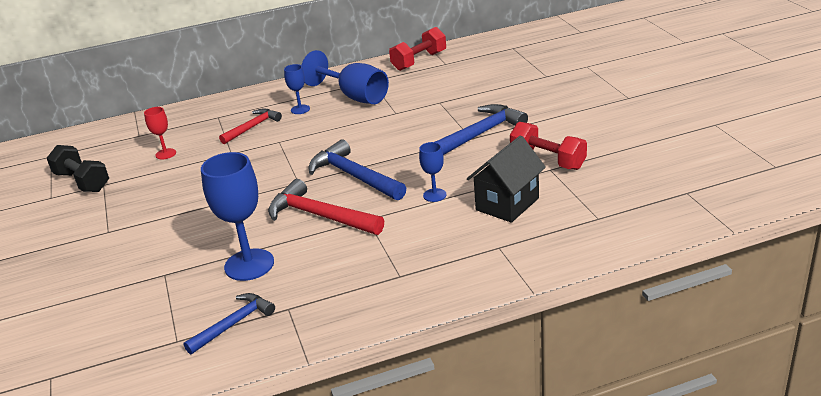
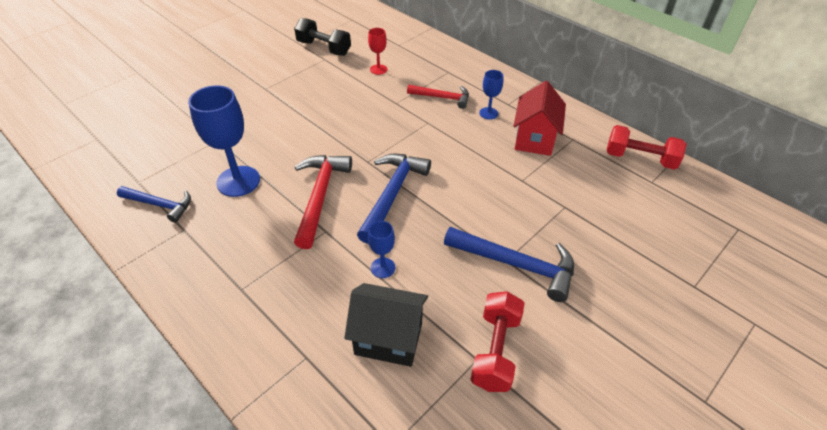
camera: 60 degrees right, 15 degrees up
black dumbbell [47,145,109,192] -> black dumbbell turned 75 degrees counterclockwise [294,18,351,56]
blue goblet [301,50,389,104] -> red house [514,81,566,156]

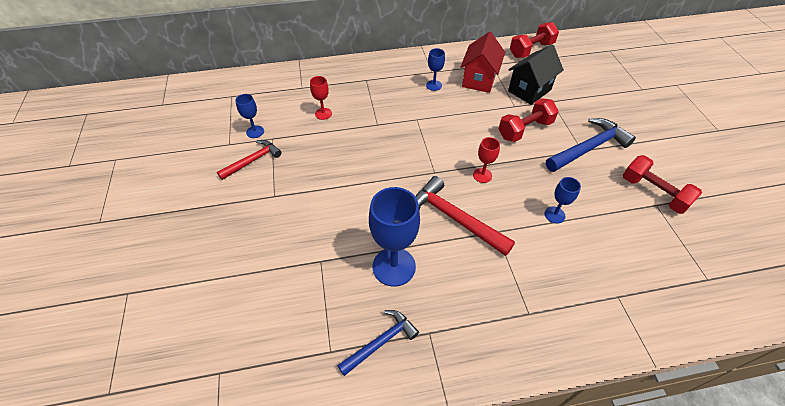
camera: 55 degrees left, 5 degrees up
black dumbbell [294,18,351,56] -> blue goblet [235,94,264,138]
black house [344,283,428,367] -> black house moved to [508,45,564,105]
blue hammer [357,154,431,244] -> red goblet [473,137,500,183]
red hammer [407,84,469,109] -> red hammer moved to [217,140,281,180]
red house [514,81,566,156] -> red house turned 60 degrees clockwise [461,32,505,93]
none -> red dumbbell [499,98,559,142]

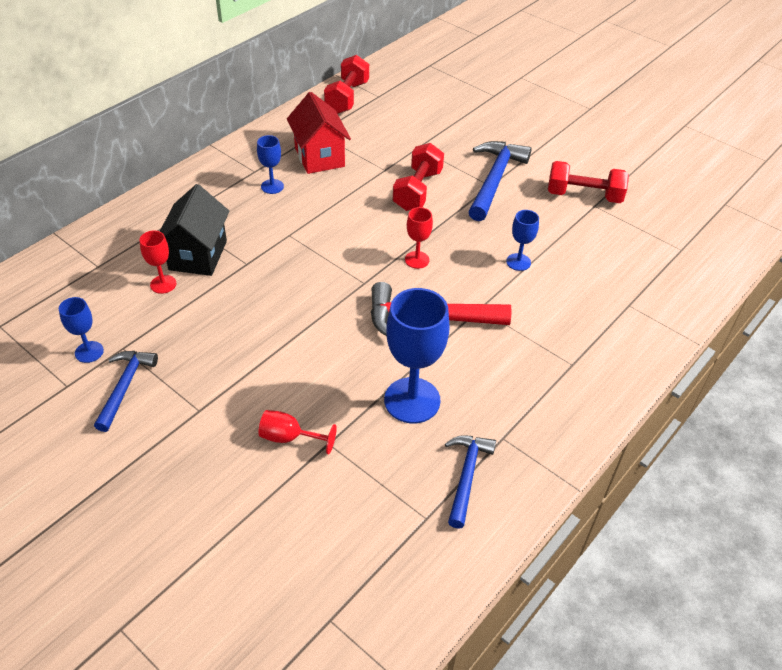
camera: 40 degrees left, 5 degrees down
red hammer [217,140,281,180] -> blue hammer [94,351,158,432]
black house [508,45,564,105] -> black house moved to [160,184,230,276]
none -> red goblet [259,410,337,455]

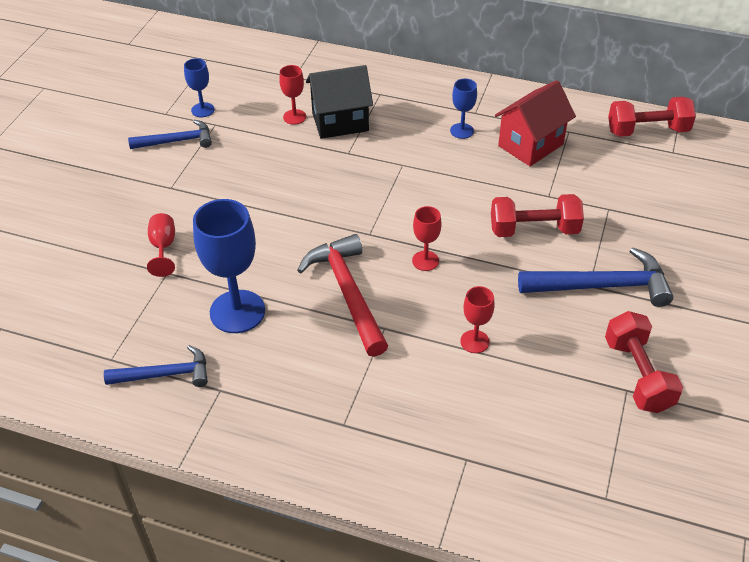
camera: 70 degrees right, 0 degrees up
blue goblet [506,210,539,271] -> red goblet [460,286,495,353]

